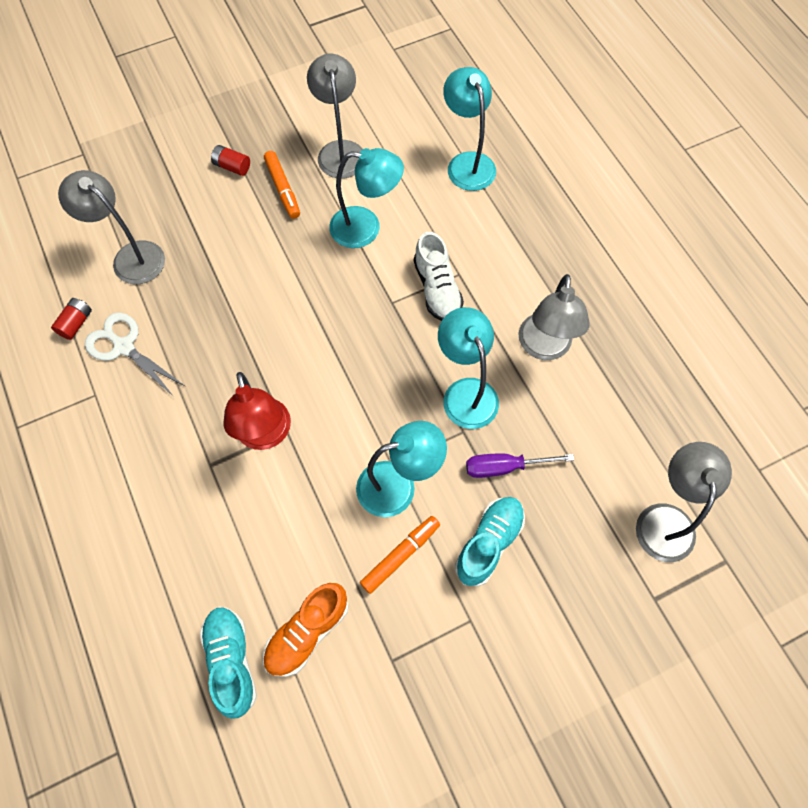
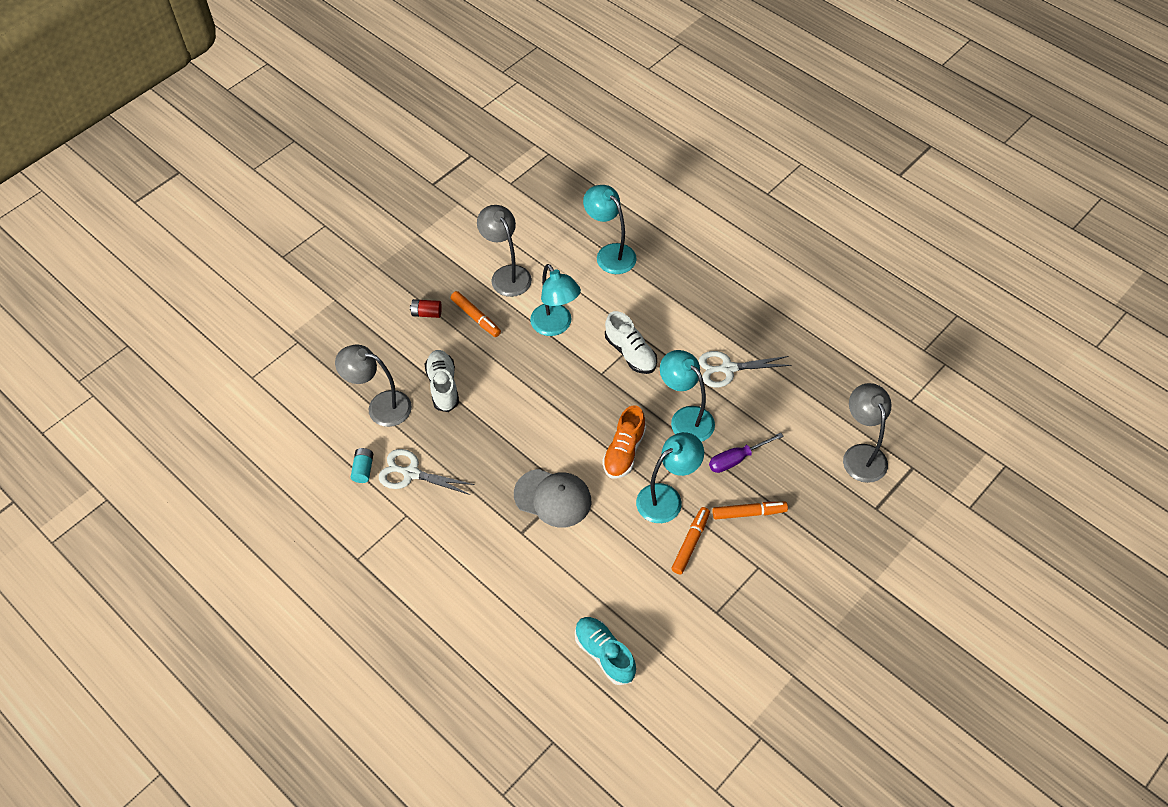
camera: 20 degrees left, 10 degrees down
red battery [51,298,92,340] -> turquoise battery [351,448,373,483]
red lamp [224,372,291,450] -> grey cap [514,469,591,528]
orange shoe [263,583,349,677] -> orange shoe moved to [603,405,646,479]
turquoise lamp [329,148,404,248] -> turquoise lamp turned 75 degrees clockwise [530,264,581,336]
turquoise shoe [455,497,525,587] -> orange marker [712,502,788,520]
grey lamp [518,274,590,360] -> white scissors [699,351,791,387]
none -> white shoe [425,350,459,412]

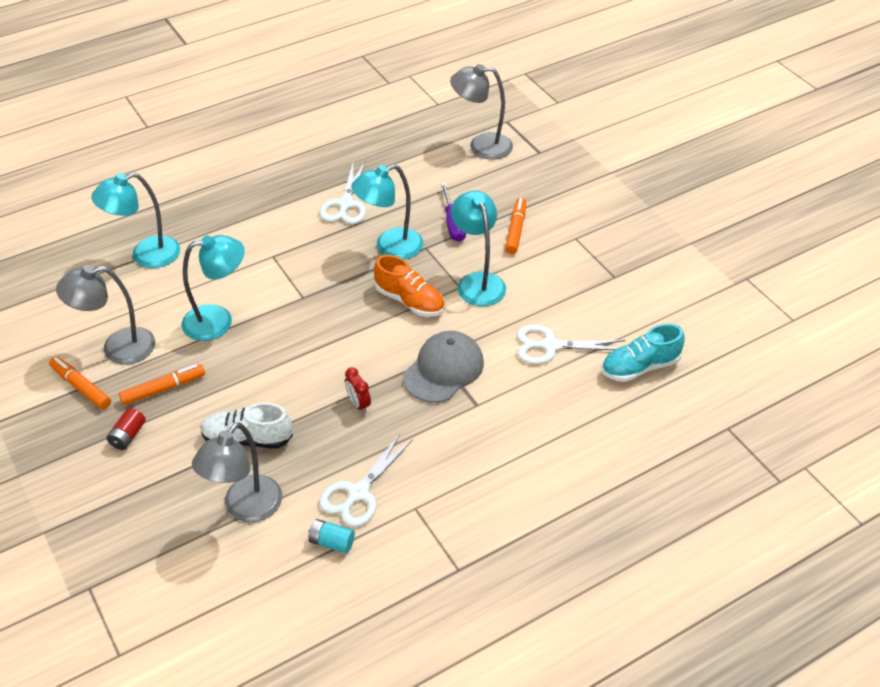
camera: 75 degrees left, 10 degrees down
white shoe [605,311,657,374] -> none
orange marker [671,507,710,575] -> orange marker moved to [49,357,111,409]
none -> red clock [345,367,371,413]
none -> white scissors [517,325,625,364]

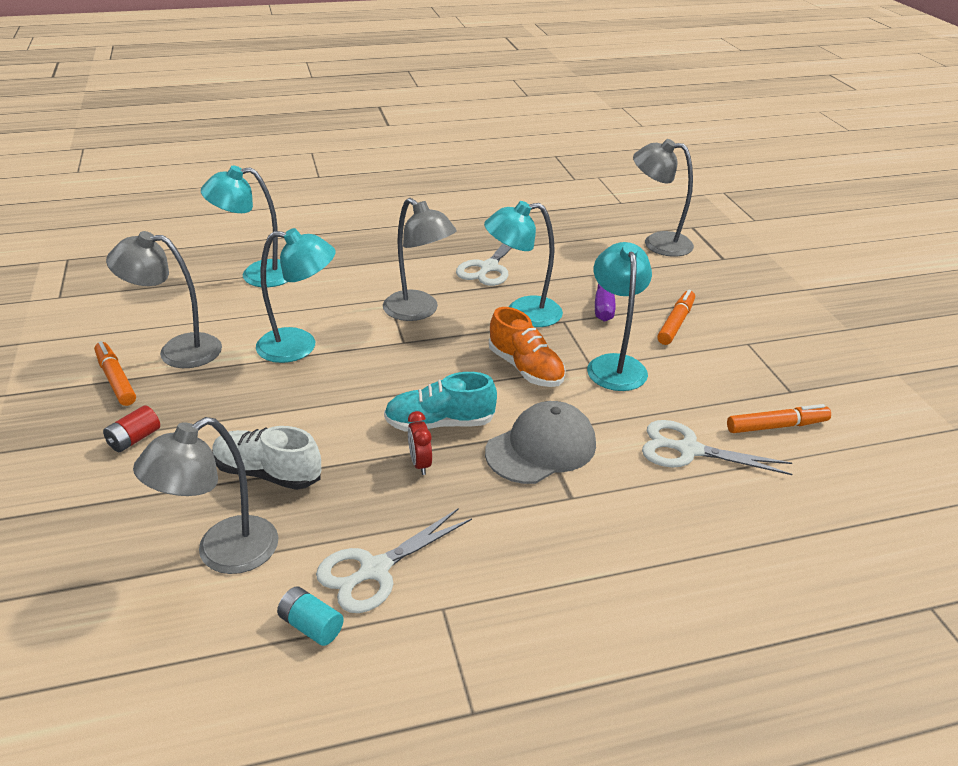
camera: 15 degrees right, 10 degrees down
orange marker [119,364,205,405] -> orange marker moved to [727,404,831,433]
turquoise shoe [601,323,685,382] -> turquoise shoe moved to [384,372,497,432]
none -> grey lamp [383,198,457,321]

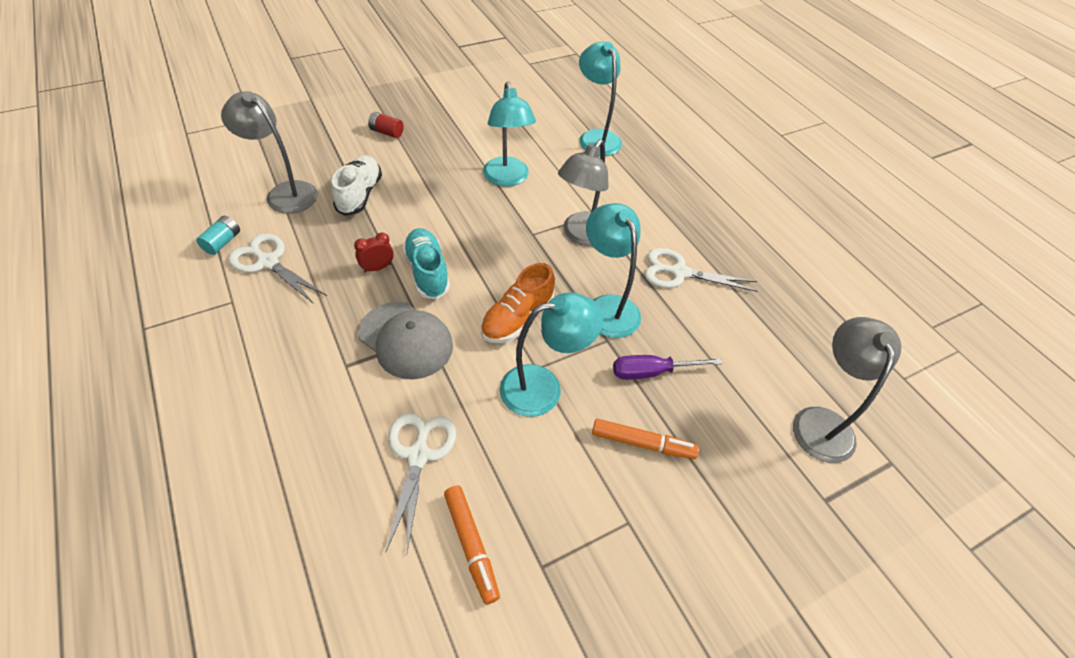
camera: 75 degrees right, 15 degrees up
orange marker [94,341,136,406] -> none
grey lamp [106,231,222,368] -> none

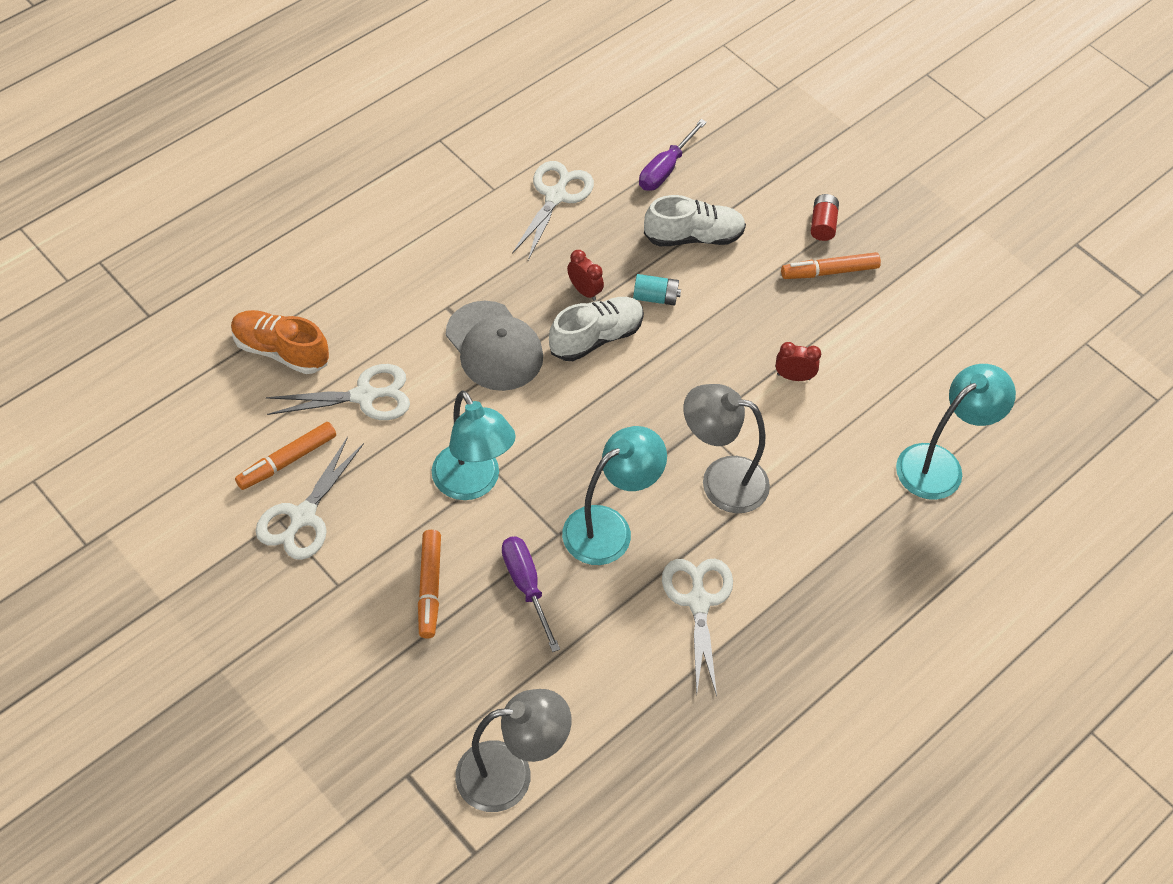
camera: 75 degrees right, 5 degrees up
turquoise battery [196,216,240,255] -> turquoise battery moved to [633,274,681,305]
grey lamp [221,91,318,214] -> purple screwdriver [639,119,707,191]
grey cap [358,302,453,380] -> grey cap turned 60 degrees counterclockwise [446,301,543,391]
turquoise shoe [403,228,450,299] -> white shoe [549,297,644,361]
orange shoe [481,263,555,343] -> orange shoe moved to [231,310,329,374]
turquoise lamp [483,82,536,186] -> red clock [775,342,821,381]
none -> white scissors [256,437,364,560]
none -> orange marker [781,252,881,279]

